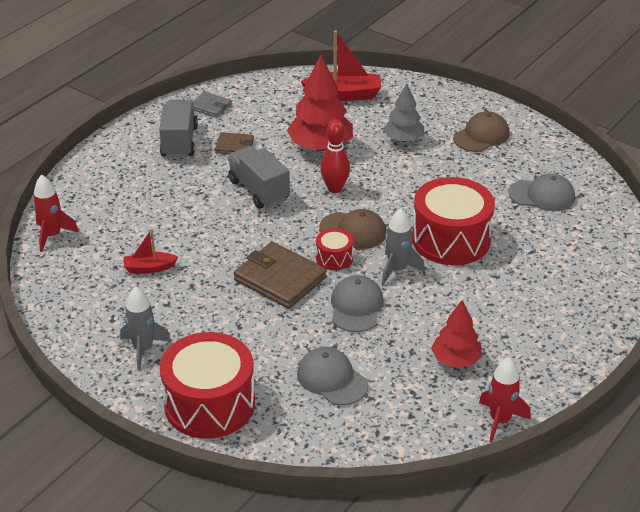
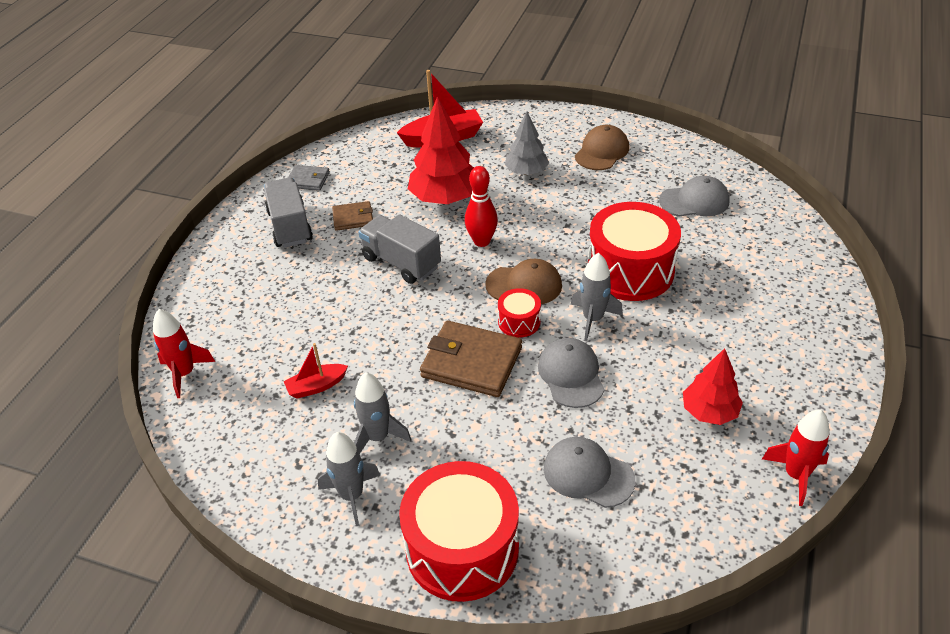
camera: 15 degrees left, 5 degrees up
none -> grey rocket [354,372,412,454]

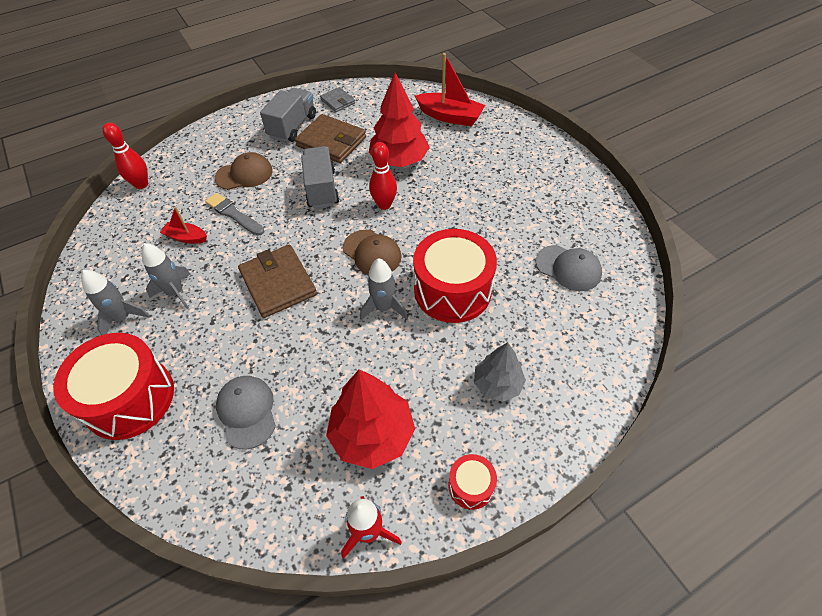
camera: 40 degrees right, 10 degrees up
red rocket [153,309,215,398] -> red bowling pin [102,123,148,189]
brown wallet [332,201,373,231] -> brown wallet [295,114,366,163], size x1.83
red drum [498,288,541,338] -> red drum moved to [448,454,497,510]
grey tree [505,112,549,175] -> grey tree moved to [474,342,526,402]
grey cap [538,338,604,408] -> none
brown cap [575,125,629,170] -> brown cap moved to [215,152,273,190]
red tree [683,348,743,425] -> red tree [326,369,415,469], size x1.60
none -> grey brush [205,193,264,236]

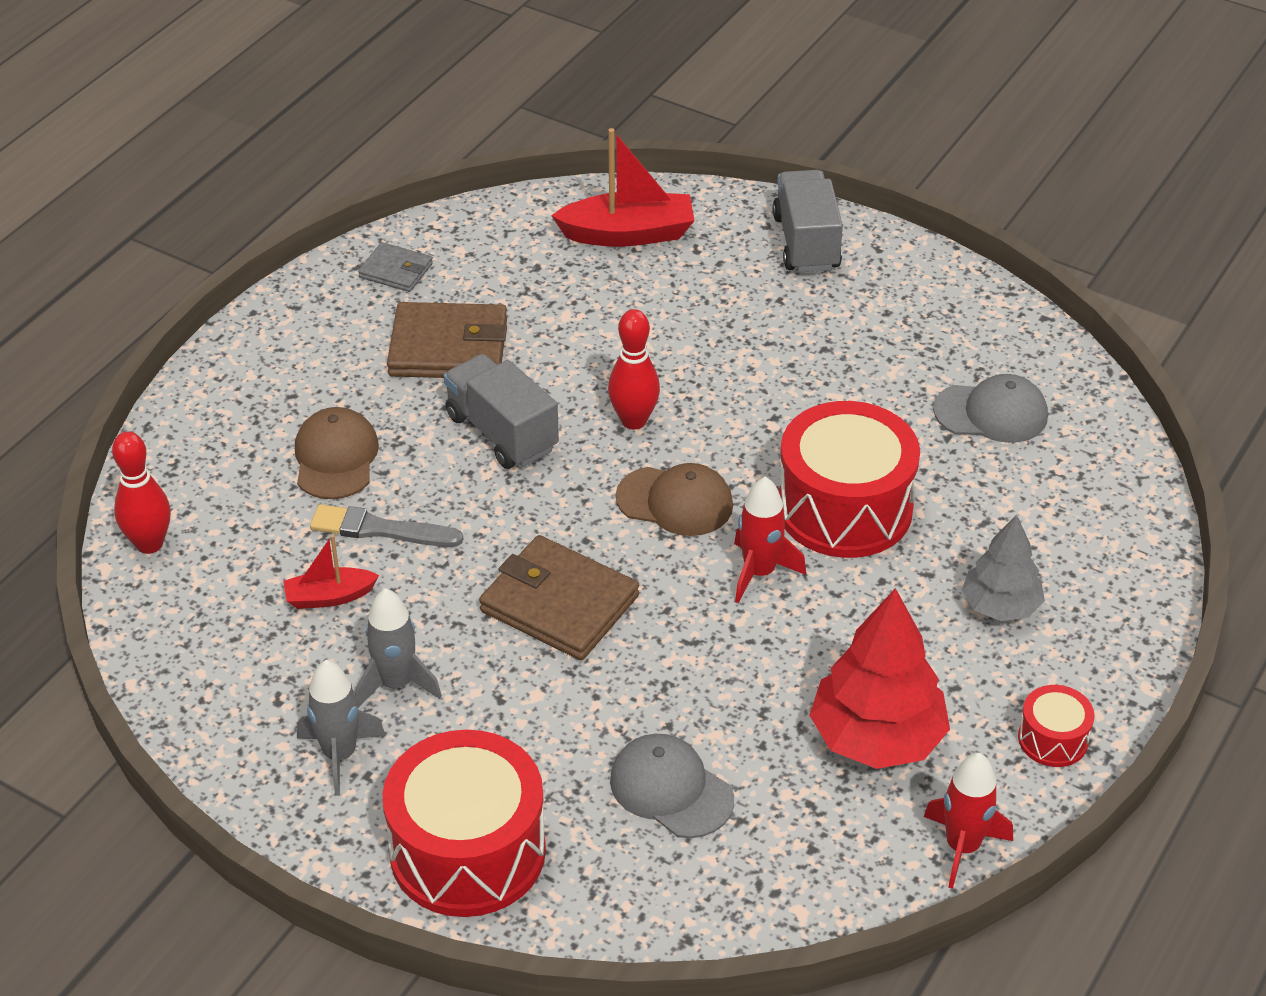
camera: 30 degrees left, 10 degrees down
brown cap [215,152,273,190] -> brown cap turned 45 degrees counterclockwise [295,407,379,499]
grey truck [260,88,316,142] -> grey truck moved to [772,170,843,272]
grey rocket [360,258,407,320] -> red rocket [734,476,806,603]
red tree [369,73,430,167] -> none

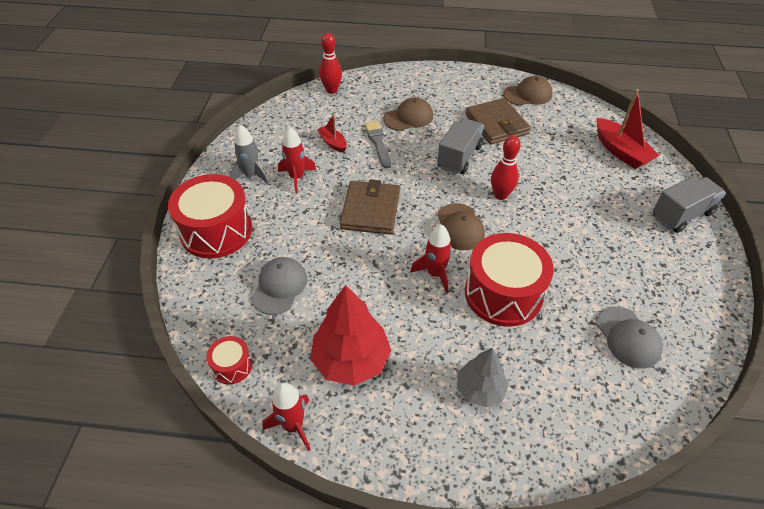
camera: 65 degrees right, 5 degrees up
grey rocket [355,588,442,708] -> red rocket [278,126,316,193]
grey wallet [358,242,433,292] -> brown cap [503,76,552,105]
red drum [1018,685,1094,767] -> red drum moved to [206,336,252,384]

